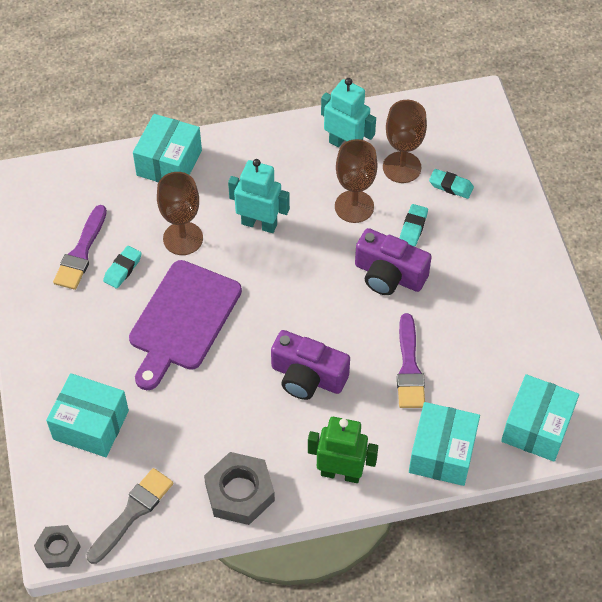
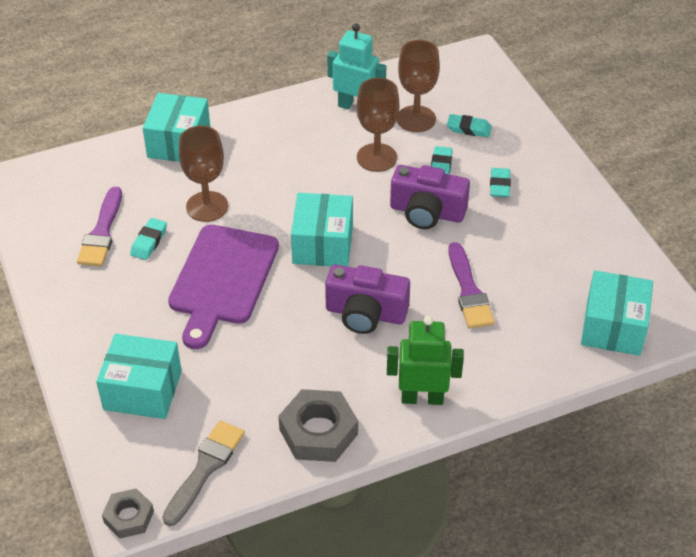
camera: 10 degrees left, 10 degrees down
turquoise robot [228,159,290,233] -> none
turquoise box [409,402,480,486] -> turquoise box moved to [291,193,353,267]
none -> turquoise eraser [490,168,511,197]

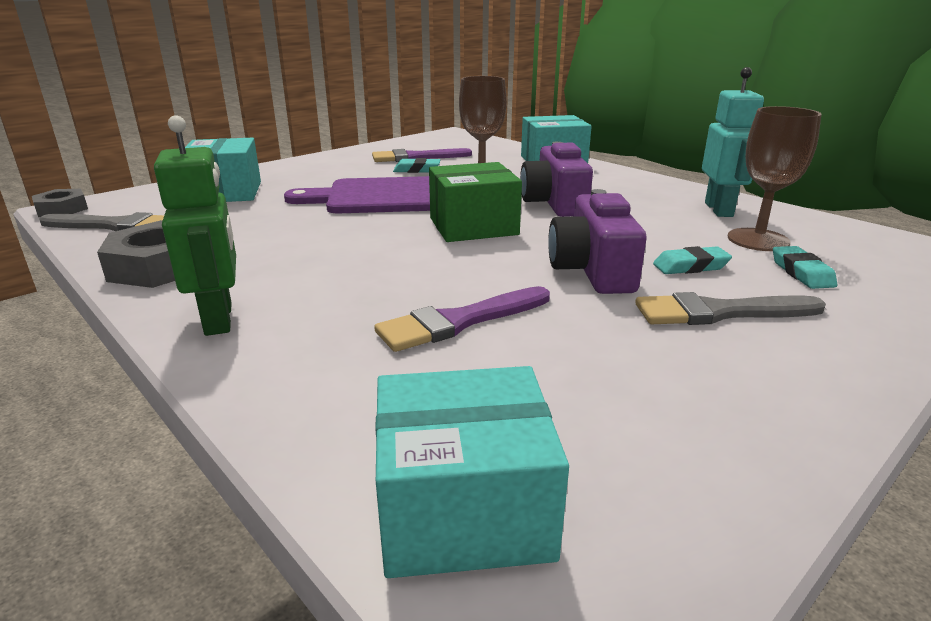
camera: 70 degrees right, 20 degrees down
turquoise box [291,193,353,267] -> green box [429,162,522,242]
purple camera [325,265,410,334] -> purple camera moved to [520,142,593,217]
brown goblet [357,78,400,172] -> none
turquoise eraser [490,168,511,197] -> grey brush [635,292,826,325]

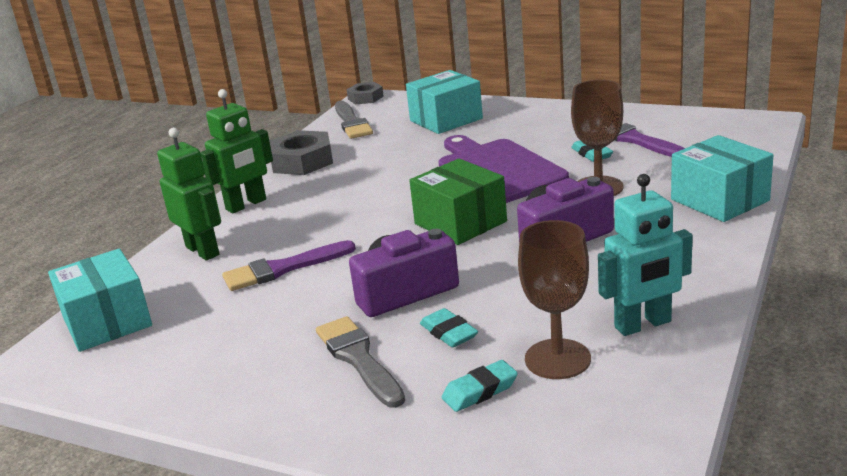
camera: 70 degrees right, 0 degrees up
purple brush [374,286,550,352] -> purple brush turned 60 degrees counterclockwise [222,240,356,291]
none -> green robot [157,128,221,261]

